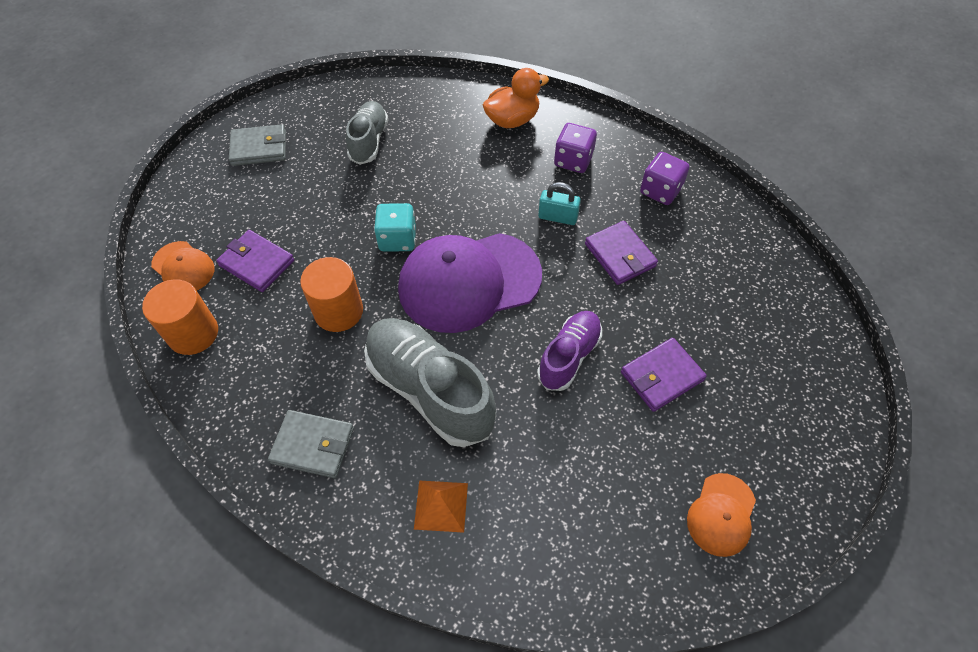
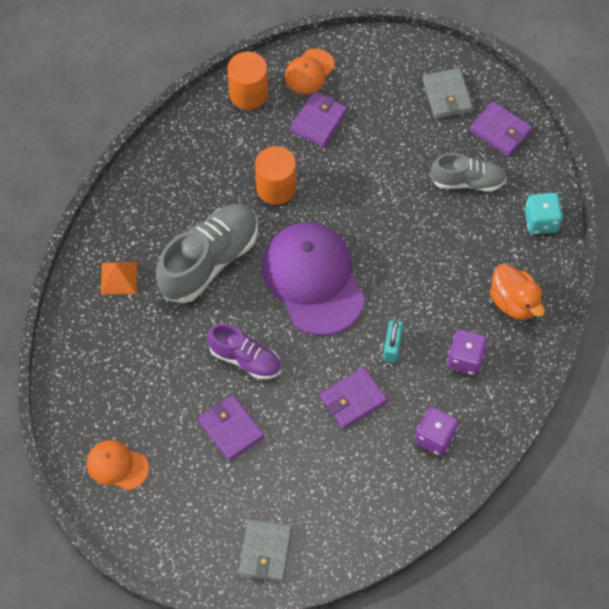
camera: 85 degrees right, 5 degrees up
grey wallet [268,410,354,478] -> grey wallet moved to [239,519,292,582]
turquoise dice [374,203,416,252] -> turquoise dice moved to [525,193,563,234]
none -> purple wallet [469,101,532,156]

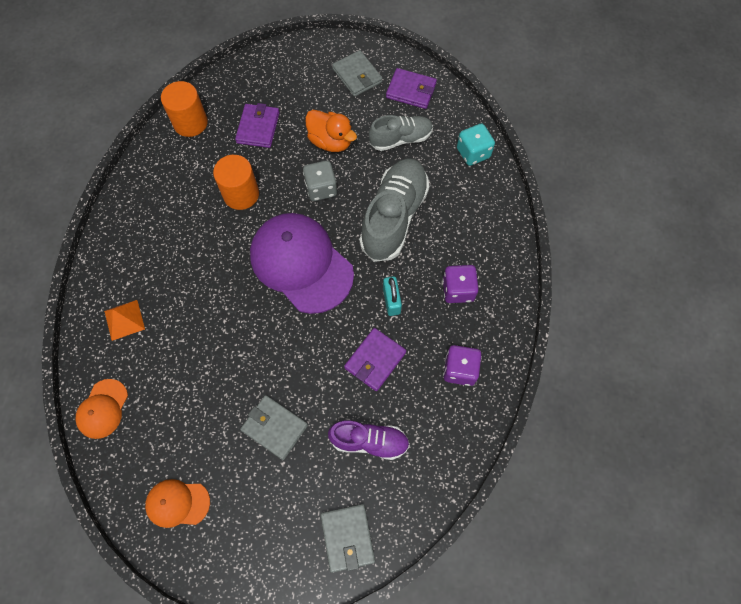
camera: 20 degrees left, 5 degrees up
grey shoe [156,204,258,303] -> grey shoe moved to [359,158,430,262]
purple wallet [198,395,264,461] -> grey wallet [240,395,308,460]
purple shoe [207,324,281,380] -> purple shoe moved to [328,420,410,460]
orange cap [285,49,335,94] -> orange cap moved to [75,379,128,439]
orange duck [490,264,545,320] -> orange duck moved to [305,110,357,152]
none -> grey dice [303,160,337,201]

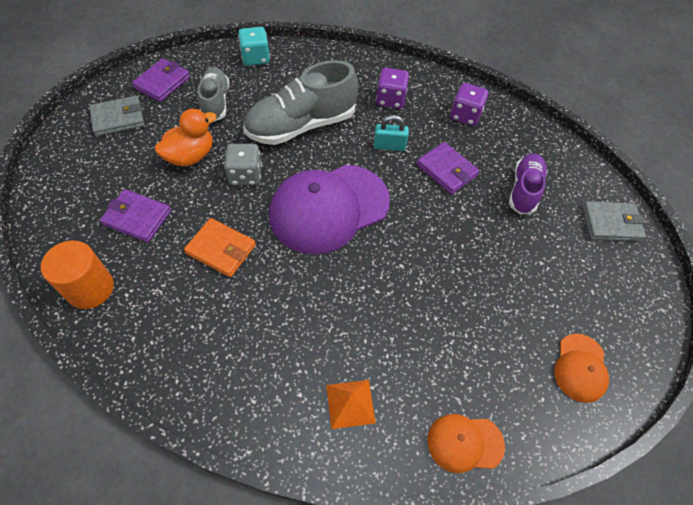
camera: 80 degrees left, 10 degrees down
orange cap [75,379,128,439] -> orange cap turned 150 degrees clockwise [427,414,505,473]
orange cylinder [213,155,259,210] -> orange wallet [184,218,256,277]
grey wallet [240,395,308,460] -> none
grey shoe [359,158,430,262] -> grey shoe turned 60 degrees counterclockwise [243,60,358,145]

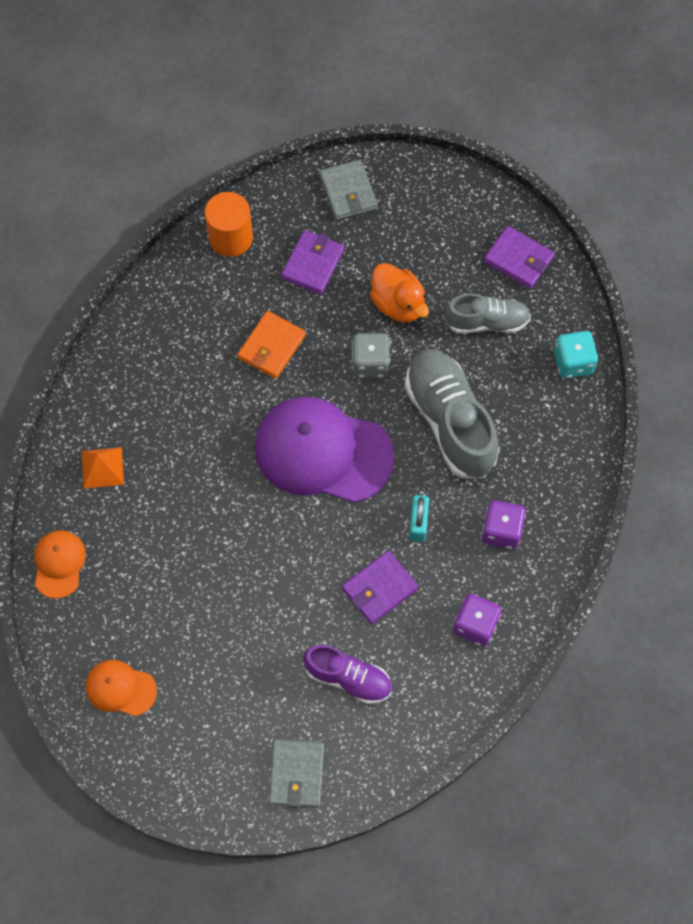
camera: 95 degrees right, 10 degrees up
grey wallet [89,96,144,136] -> grey wallet moved to [320,160,377,220]
purple cap [269,165,390,254] -> purple cap turned 45 degrees counterclockwise [255,397,394,503]

